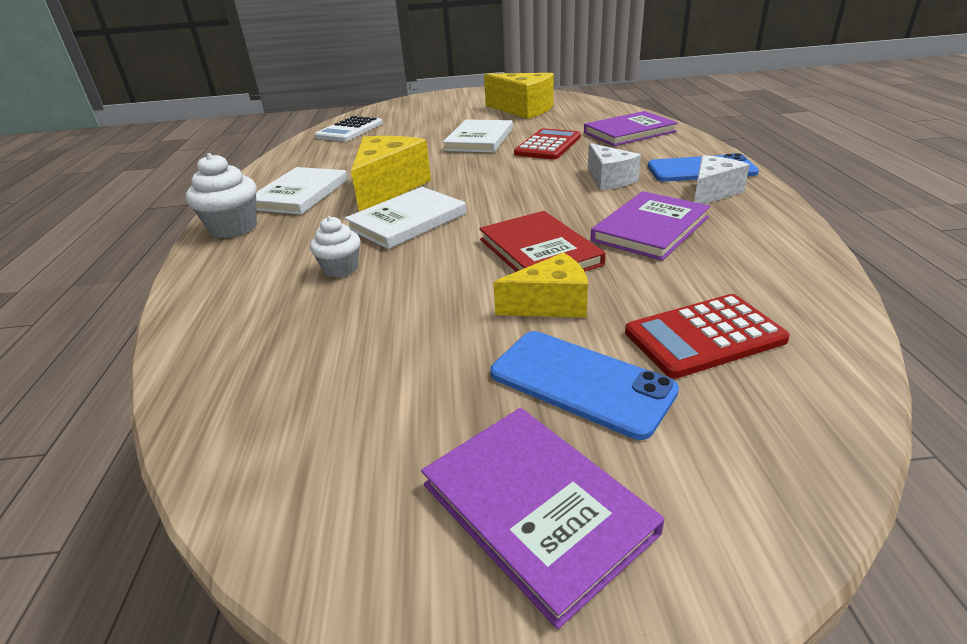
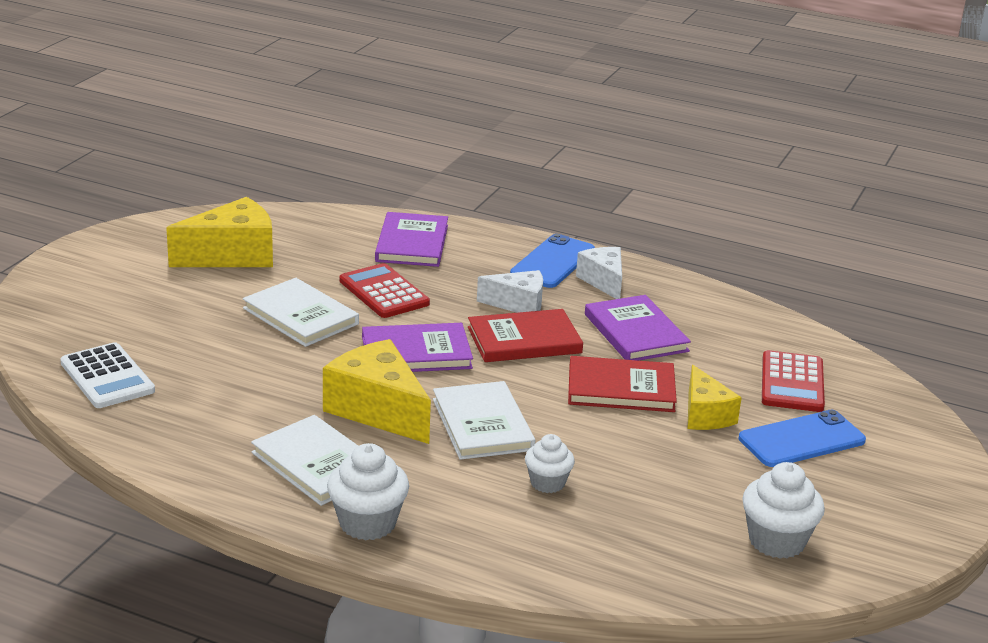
camera: 65 degrees left, 5 degrees down
purple book [421,408,665,629] -> purple book moved to [362,323,473,372]
yellow cheese [494,252,588,318] -> yellow cheese turned 150 degrees clockwise [688,365,742,430]
none -> red book [468,309,583,362]
none -> white cupcake [742,462,825,559]

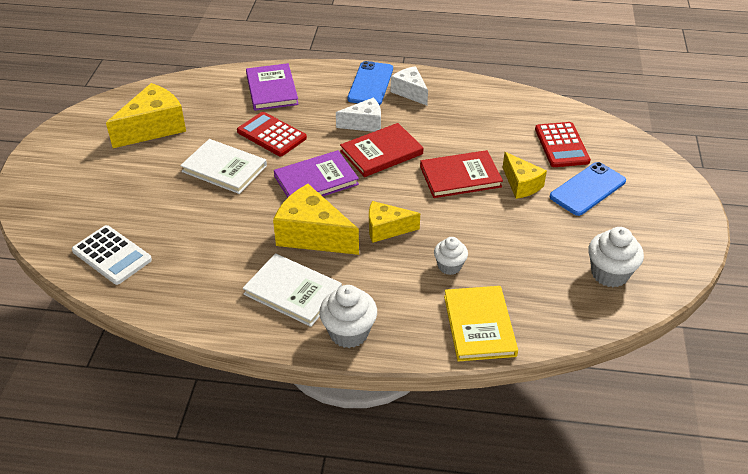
camera: 15 degrees left, 15 degrees up
white book [433,381,535,460] -> yellow cheese [369,201,420,243]
purple book [585,295,691,361] -> none
none -> yellow book [444,286,518,362]

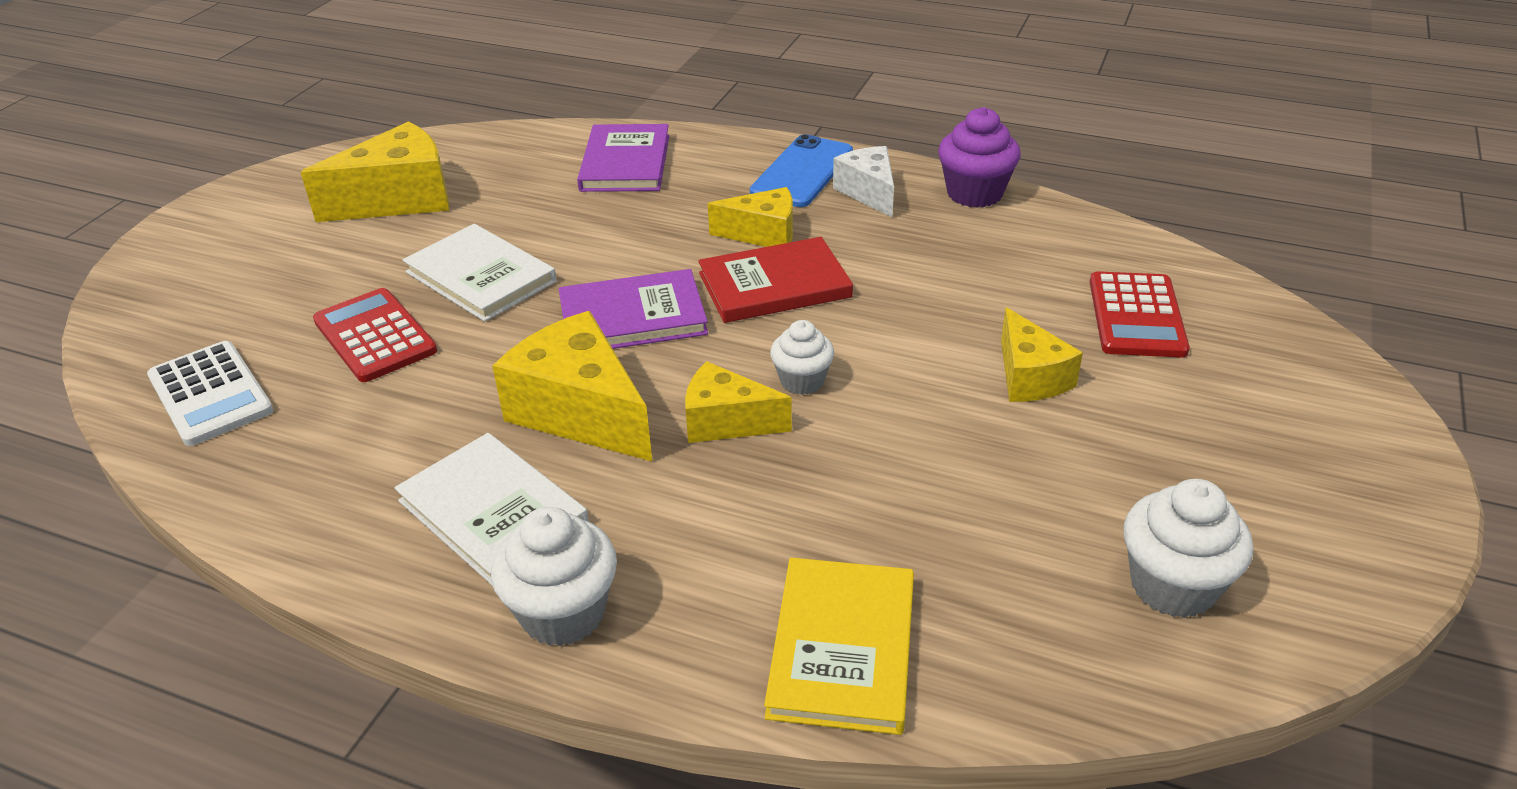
camera: 15 degrees right, 5 degrees down
red calculator [237,112,307,156] -> red calculator moved to [313,288,437,382]
white cheese [336,98,381,132] -> yellow cheese [708,187,793,247]
red book [420,150,503,198] -> none
white cupcake [434,237,468,275] -> white cupcake moved to [770,320,834,395]
blue phone [550,162,626,216] -> none
none -> purple cupcake [938,107,1021,208]

